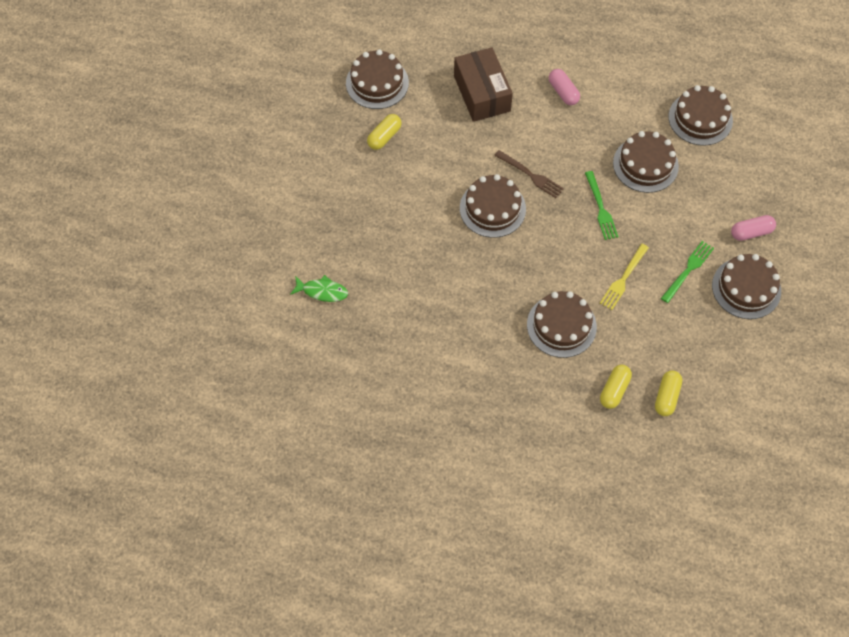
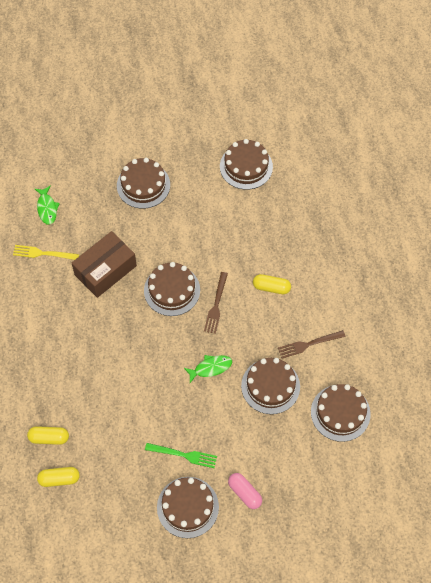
camera: 65 degrees right, 0 degrees up
yellow capsule [367,114,402,150] -> yellow capsule moved to [253,274,291,294]
brown box [454,47,513,122] -> brown box moved to [72,231,137,298]
brown cake [527,291,597,358] -> brown cake moved to [117,158,170,209]
pink capsule [549,69,580,105] -> none
green fork [585,171,619,240] -> green fish [184,355,232,383]
yellow fork [600,244,649,310] -> yellow fork moved to [13,245,79,260]
none -> brown fork [278,330,346,358]

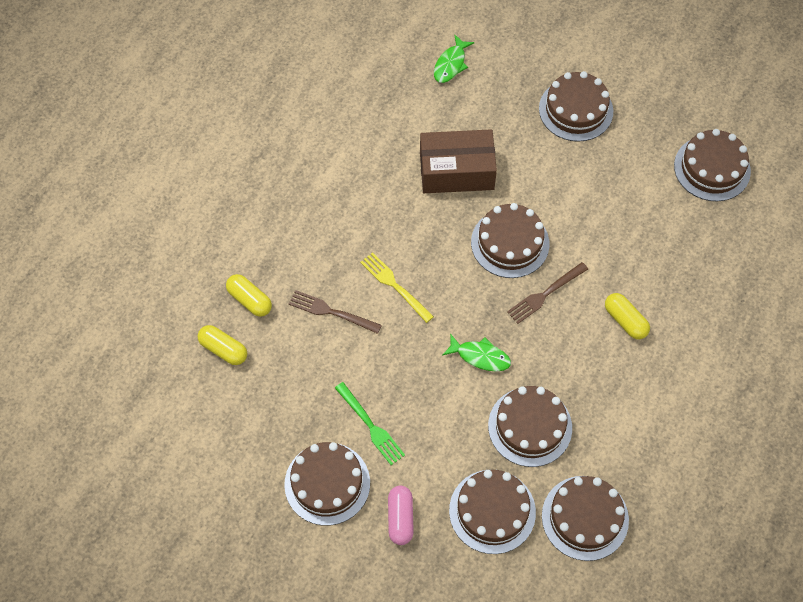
camera: 40 degrees right, 0 degrees up
yellow fork [13,245,79,260] -> yellow fork moved to [360,252,434,323]
brown fork [278,330,346,358] -> brown fork moved to [289,290,382,334]
none -> brown cake [449,470,536,554]

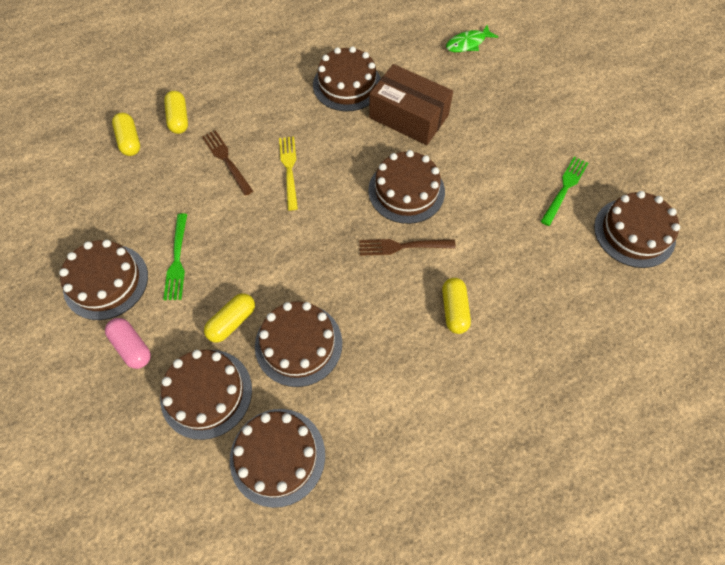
camera: 35 degrees right, 0 degrees up
pink capsule [388,486,414,545] -> pink capsule turned 75 degrees counterclockwise [105,318,151,369]
green fish [443,333,511,372] -> none
brown cake [539,71,613,142] -> brown cake moved to [313,46,381,111]
none -> yellow capsule [204,293,255,342]
none -> green fork [541,157,588,226]

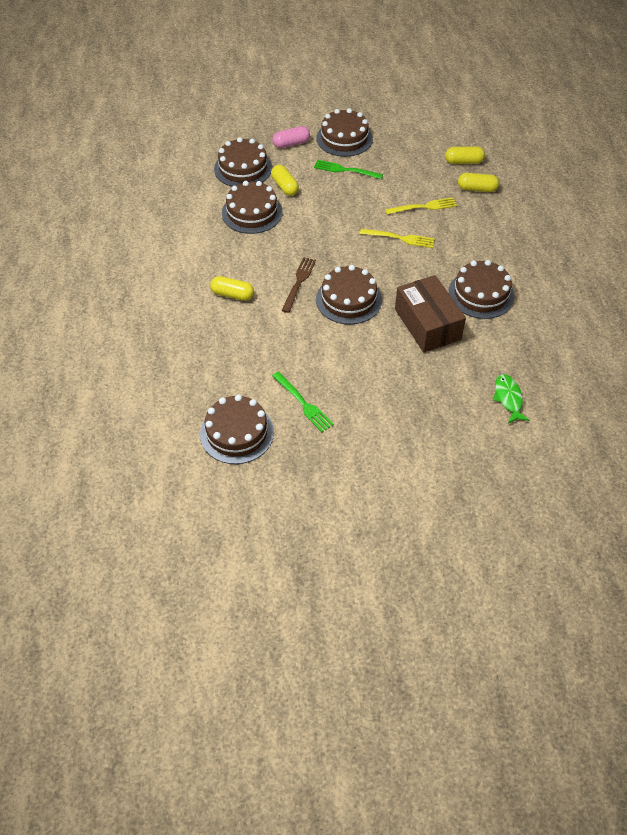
camera: 110 degrees right, 10 degrees down
brown fork [202,130,253,196] -> yellow fork [385,197,457,215]
brown cake [230,409,325,508] -> none
brown box [369,64,453,145] -> brown box turned 75 degrees counterclockwise [395,275,466,353]

